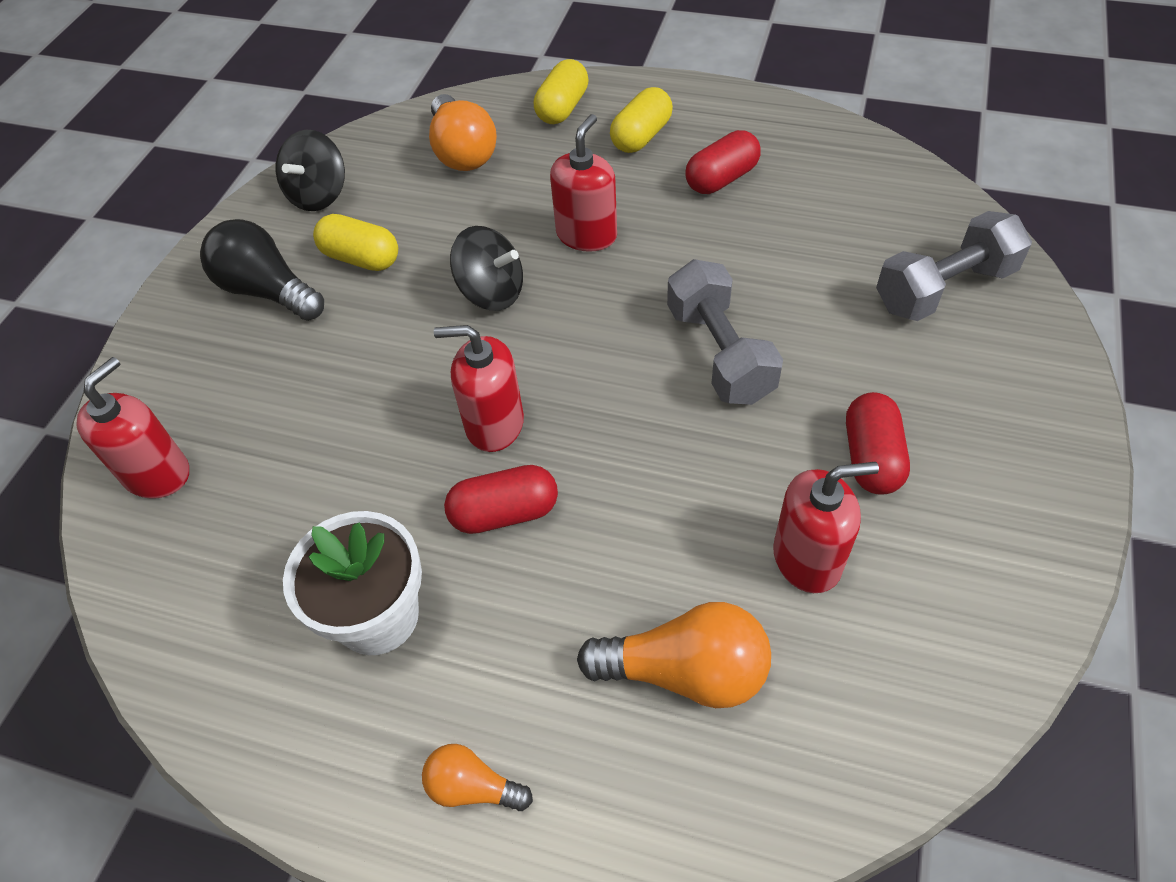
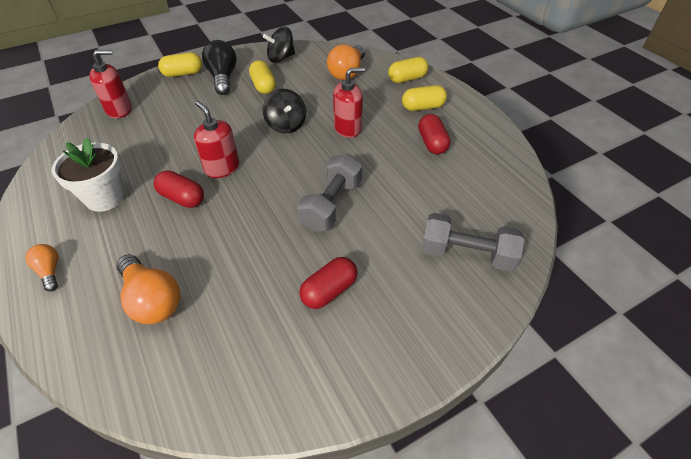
camera: 40 degrees right, 5 degrees down
red capsule [685,130,761,194] -> red capsule turned 75 degrees clockwise [418,114,451,154]
red soap dispenser [773,462,879,593] -> none
none -> yellow capsule [158,52,202,77]

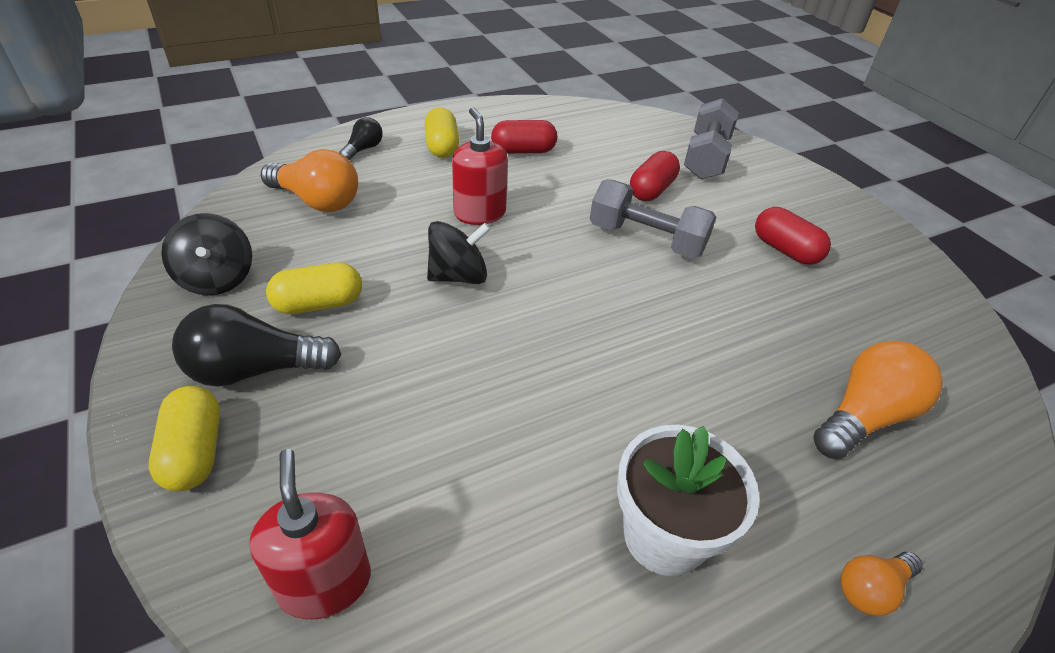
camera: 90 degrees left, 5 degrees down
red capsule [154,170,204,208] -> red capsule moved to [630,151,680,201]
red soap dispenser [194,101,239,178] -> none
yellow capsule [388,57,428,83] -> black light bulb [339,117,383,160]

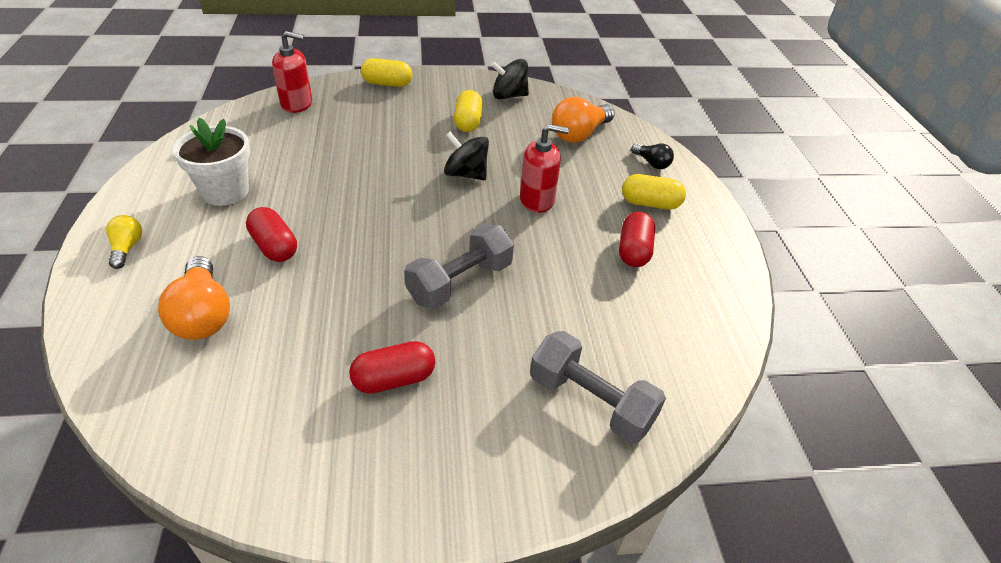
camera: 110 degrees right, 0 degrees up
black light bulb [172,304,341,387] -> none
black spinning top [427,221,491,284] -> black spinning top turned 120 degrees clockwise [444,131,489,180]
red capsule [630,151,680,201] -> red capsule moved to [246,207,297,262]
orange light bulb [841,552,923,616] -> yellow light bulb [106,215,142,269]

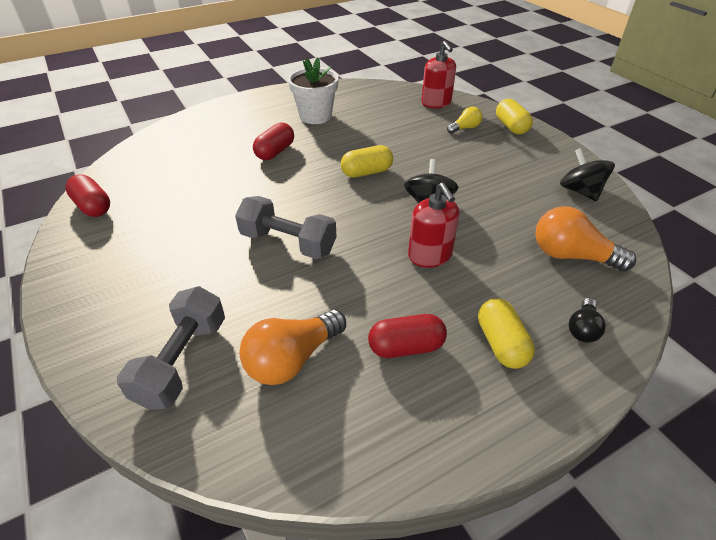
camera: 70 degrees right, 0 degrees up
yellow light bulb [106,215,142,269] -> yellow light bulb moved to [447,106,482,134]
orange light bulb [158,256,230,340] -> orange light bulb moved to [239,309,346,385]
red capsule [349,341,435,394] -> red capsule moved to [65,174,110,217]
yellow capsule [454,90,483,132] -> yellow capsule moved to [341,145,393,178]

